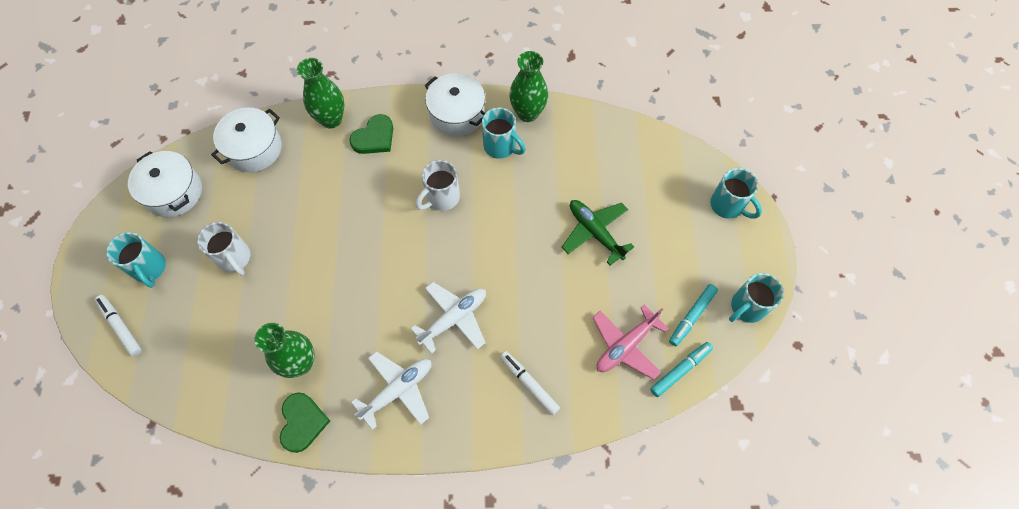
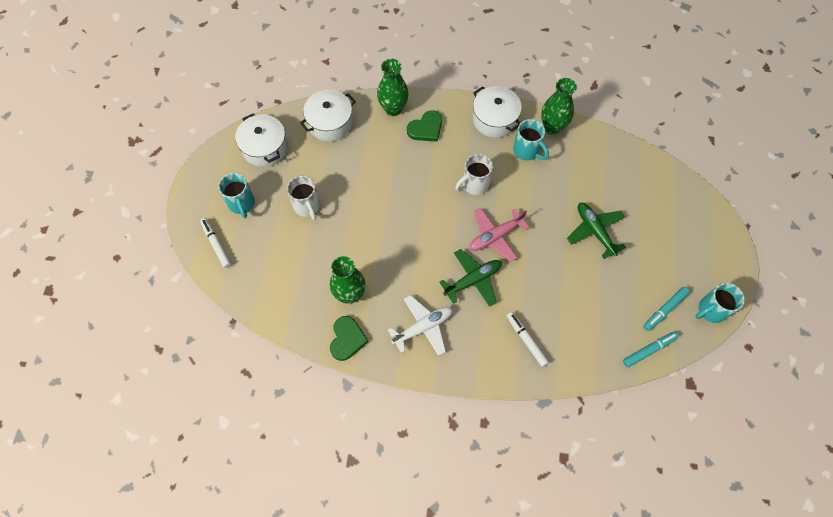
camera: 10 degrees right, 0 degrees up
white plane [411,282,486,354] -> green plane [440,249,502,307]
pink plane [593,305,669,380] -> pink plane moved to [470,208,530,262]
turquoise mug [710,168,762,219] -> none

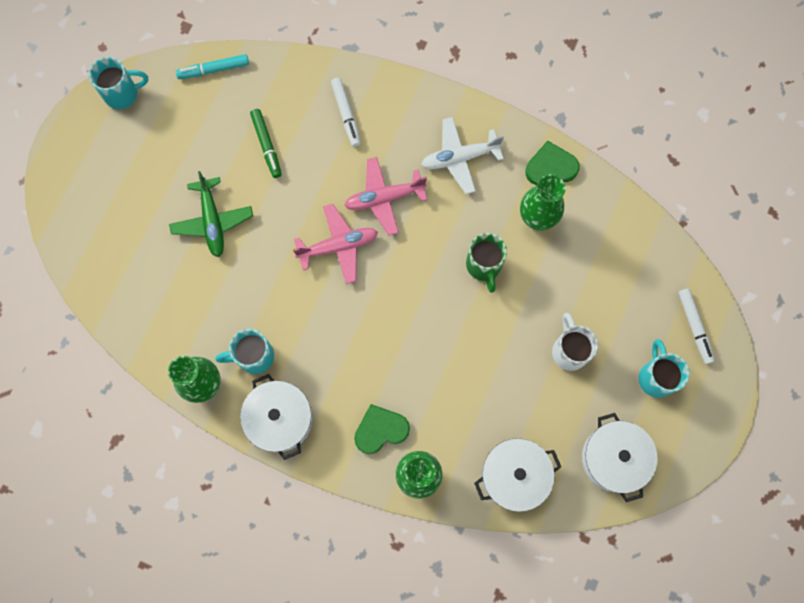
camera: 165 degrees left, 10 degrees up
green heart [330,316,369,361] -> green heart turned 60 degrees clockwise [525,141,579,185]
green plane [440,249,502,307] -> pink plane [344,157,428,236]
white mug [455,154,493,195] -> none
turquoise mug [513,119,549,161] -> turquoise mug turned 75 degrees counterclockwise [215,329,274,374]
turquoise marker [644,287,690,331] -> none
none -> green marker [250,109,282,178]
none -> green mug [466,233,507,293]

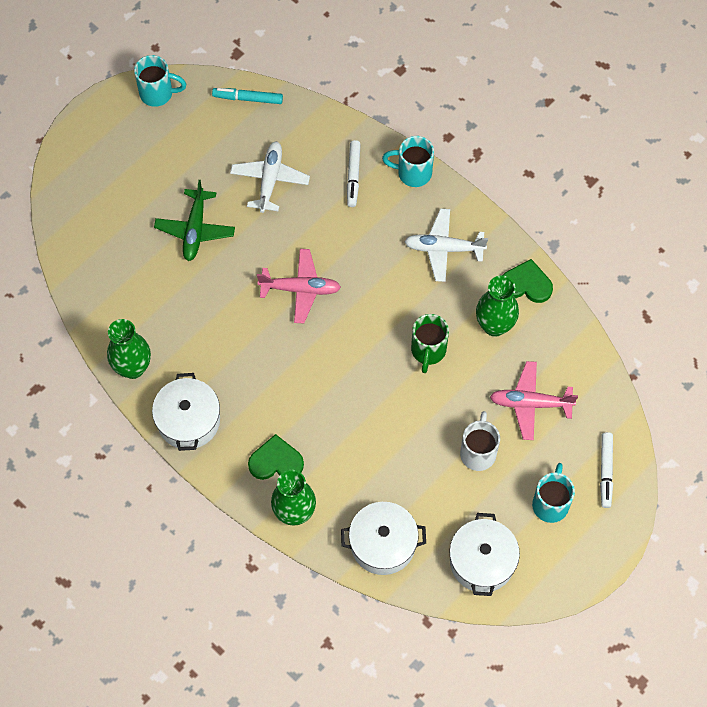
camera: 20 degrees right, 10 degrees down
turquoise mug [215,329,274,374] -> turquoise mug moved to [382,136,434,187]
green marker [250,109,282,178] -> white plane [230,141,310,213]
pink plane [344,157,428,236] -> pink plane moved to [490,361,578,440]

